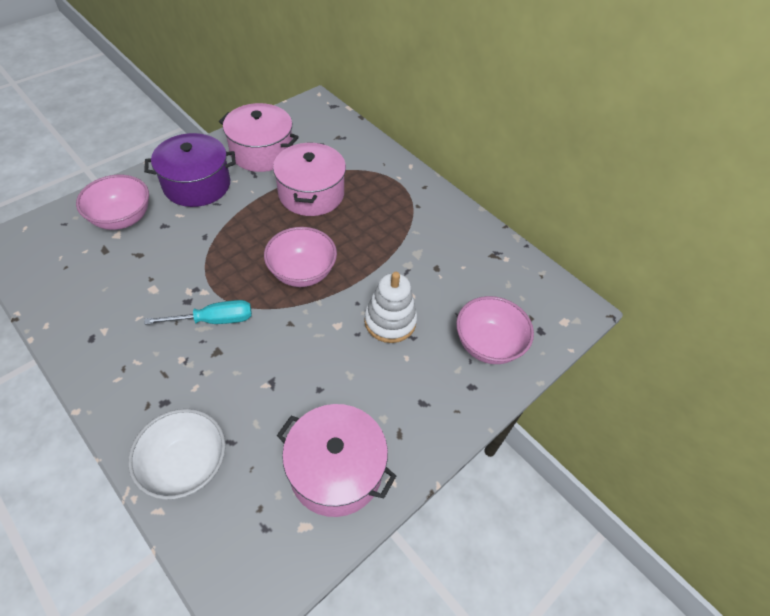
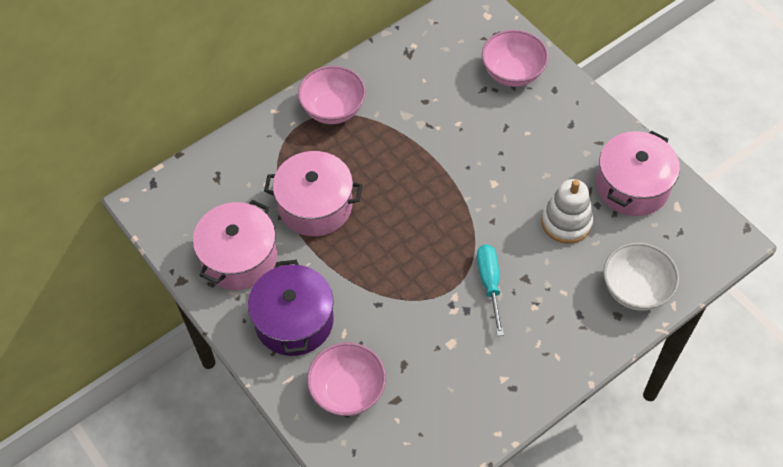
camera: 80 degrees left, 5 degrees up
pink bowl [264,227,337,287] -> pink bowl moved to [298,66,366,124]
white stacking toy [364,272,417,343] -> white stacking toy moved to [541,179,593,244]

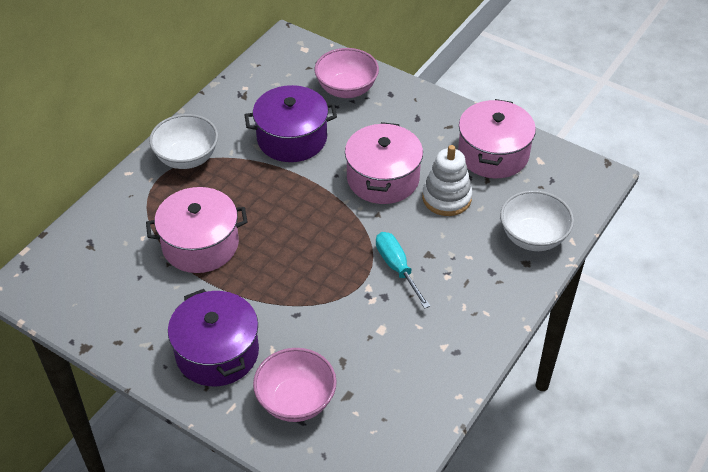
camera: 20 degrees left, 10 degrees down
pink pot [193,200,277,290] -> pink pot moved to [345,122,423,204]
pink bowl [298,66,366,124] -> white bowl [149,114,218,169]
none -> purple pot [245,85,337,162]

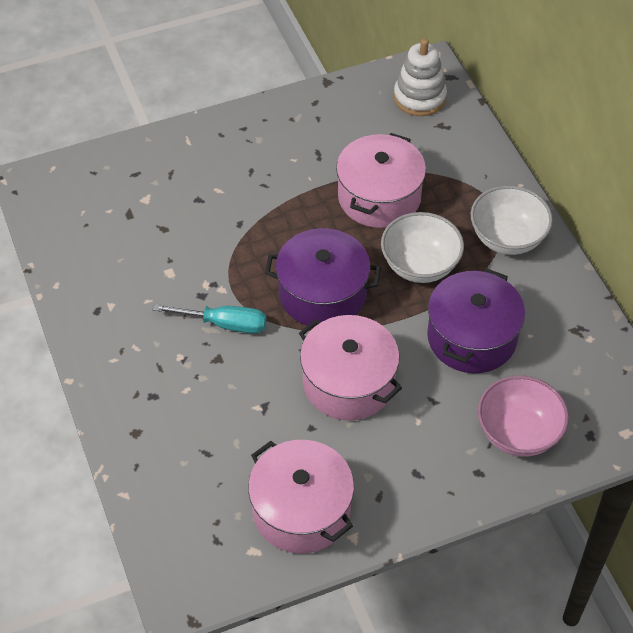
camera: 125 degrees right, 5 degrees up
purple pot [168,289,259,386] -> purple pot moved to [265,228,381,327]
pink bowl [253,348,337,422] -> none
white stacking toy [422,145,472,216] -> white stacking toy moved to [394,39,447,116]
white bowl [500,190,574,251] -> white bowl moved to [381,212,464,283]

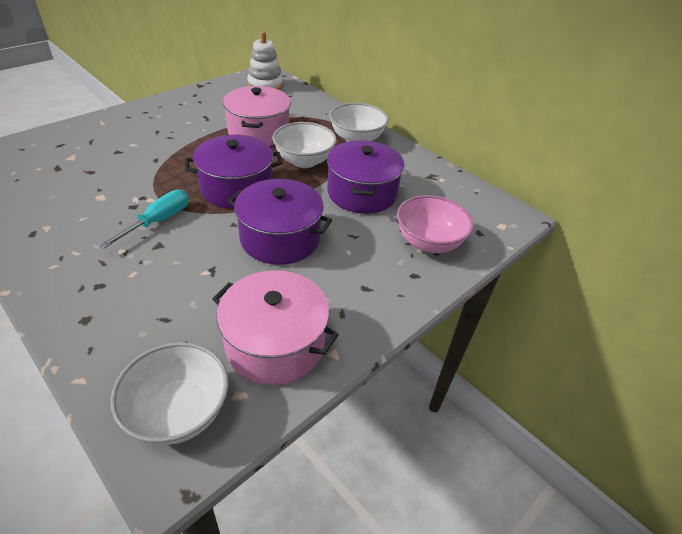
camera: 25 degrees left, 10 degrees down
turquoise screwdriver [153,304,266,333] -> turquoise screwdriver turned 45 degrees counterclockwise [99,190,189,249]
pink pot [299,315,402,421] -> purple pot [228,179,332,265]
none -> white bowl [110,342,229,445]

